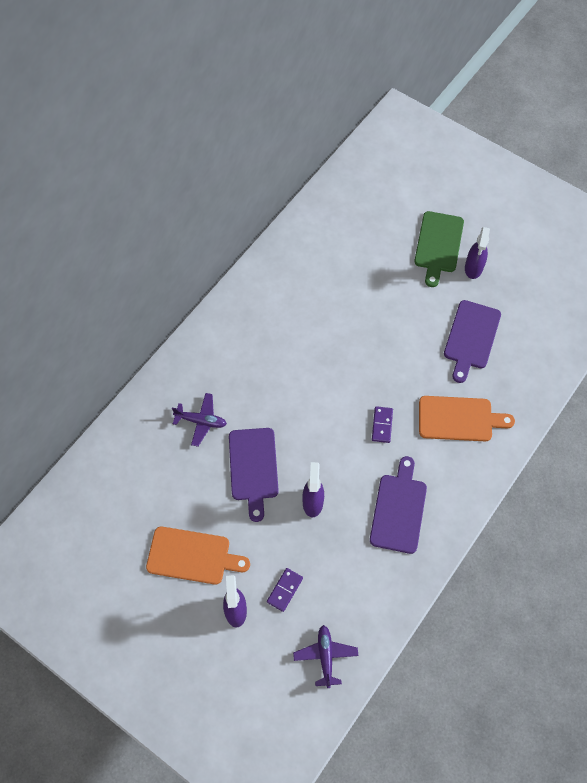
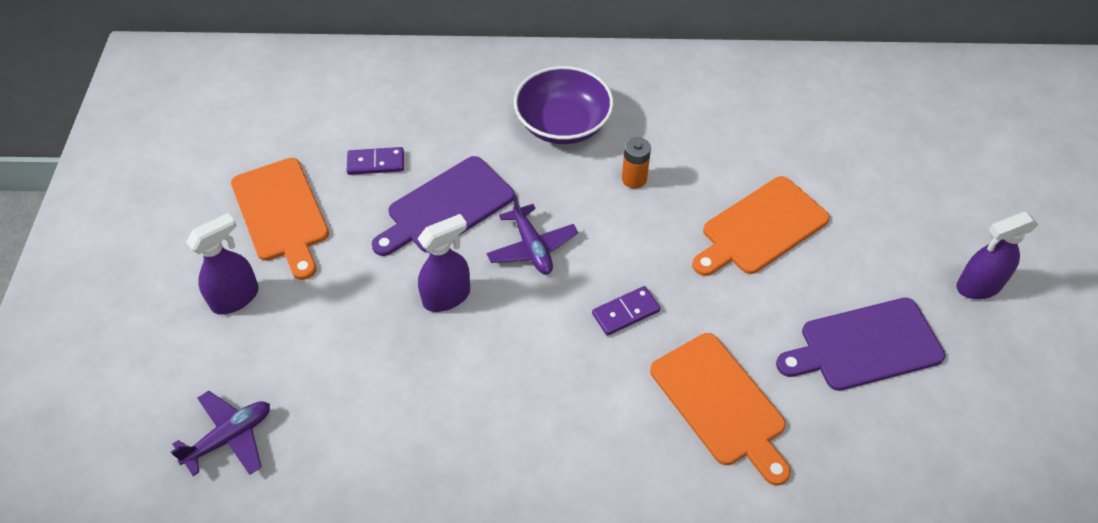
camera: 55 degrees right, 10 degrees down
purple plane [172,393,227,447] -> purple plane moved to [487,194,578,274]
purple domino [267,568,303,612] -> purple domino moved to [347,147,404,175]
purple cutting board [370,456,427,554] -> none
green cutting board [414,211,464,287] -> none
none -> purple bowl [514,66,614,144]
none -> orange battery [622,137,651,189]
none -> orange cutting board [692,176,830,276]

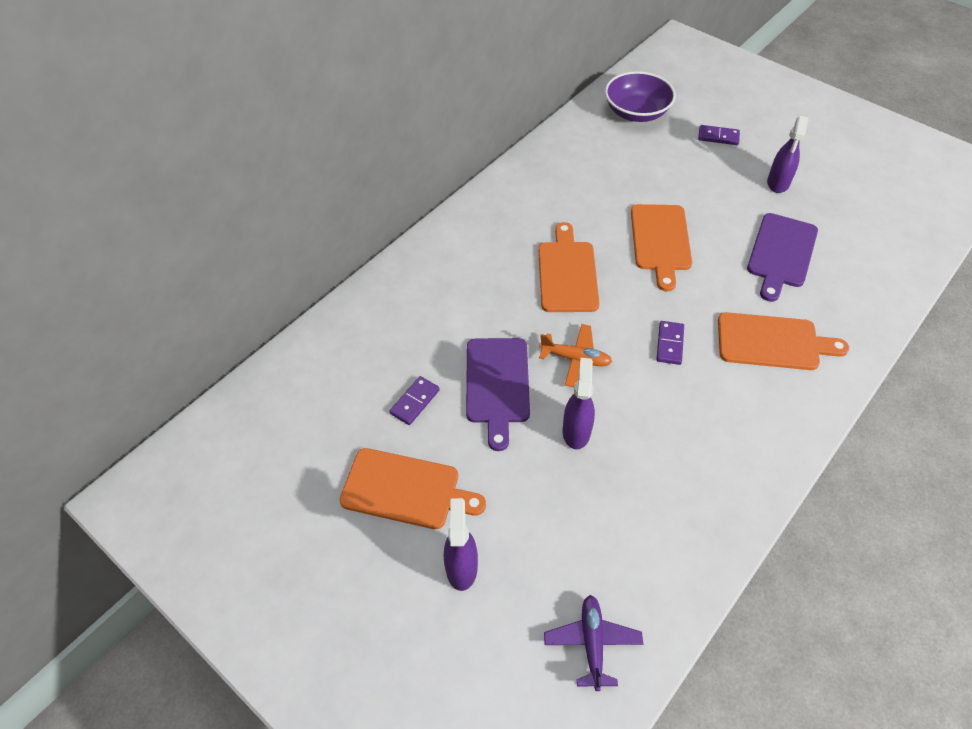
camera: 50 degrees left, 0 degrees up
purple plane [487,194,578,274] -> orange plane [539,324,612,387]
purple bowl [514,66,614,144] -> purple bowl moved to [605,71,676,122]
orange battery [622,137,651,189] -> orange cutting board [538,222,599,312]
none -> purple domino [698,125,740,145]

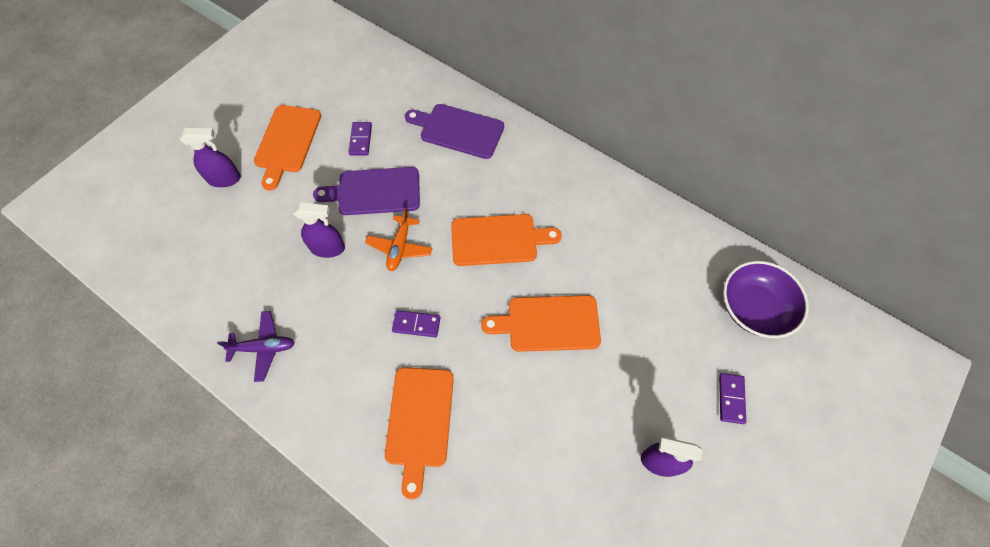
camera: 85 degrees right, 10 degrees up
purple domino [389,376,440,425] -> purple domino turned 60 degrees clockwise [348,122,372,155]
purple plane [544,595,643,691] -> purple plane moved to [217,311,295,382]
purple cutting board [747,213,818,302] -> purple cutting board moved to [405,104,504,159]

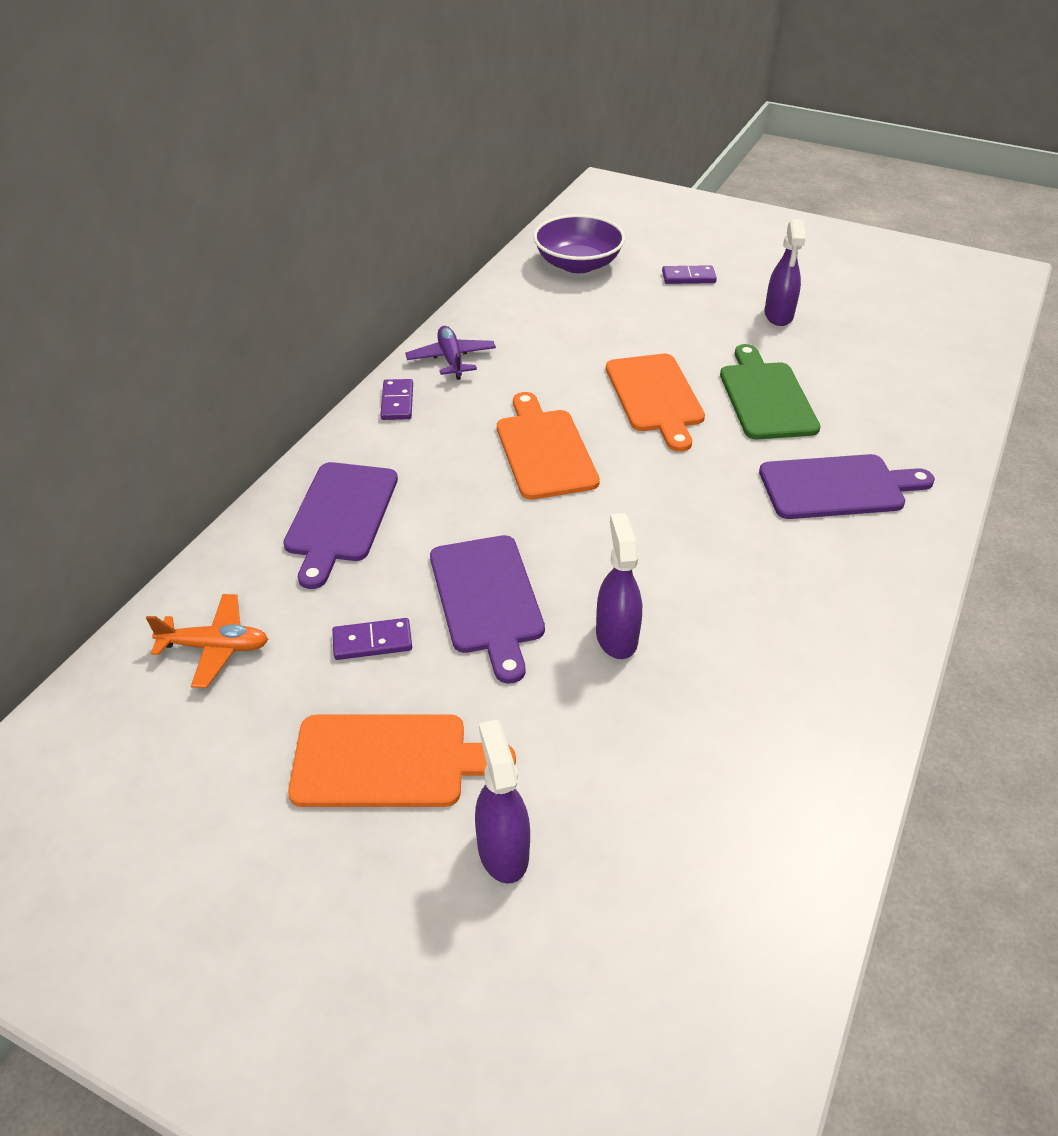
camera: 100 degrees left, 20 degrees down
purple plane [217,311,295,382] -> purple plane moved to [405,326,496,380]
orange plane [365,208,432,271] -> orange plane moved to [146,594,268,688]
orange cutting board [385,367,454,500] -> purple cutting board [759,454,935,519]
purple domino [392,310,440,337] -> purple domino moved to [380,379,413,420]
none -> green cutting board [720,344,820,439]

